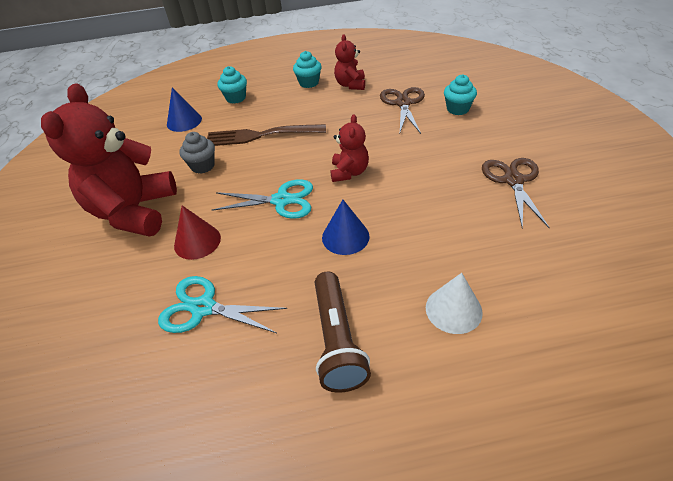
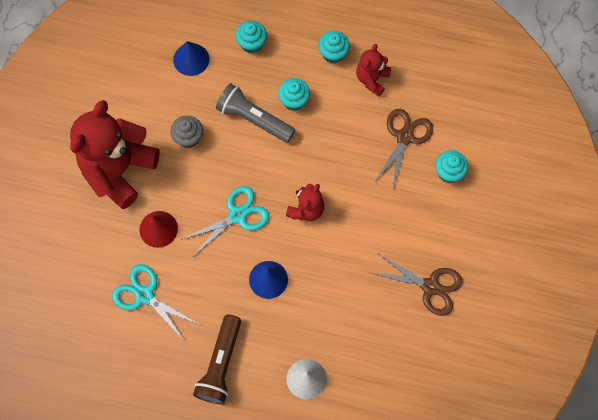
camera: 20 degrees right, 25 degrees up
brown fork [207,124,326,146] -> grey flashlight [216,83,295,143]
turquoise scissors [212,179,313,219] -> turquoise scissors turned 60 degrees counterclockwise [181,186,269,256]
brown scissors [482,158,550,228] -> brown scissors turned 90 degrees clockwise [371,254,463,316]
none -> turquoise cupcake [278,78,310,111]

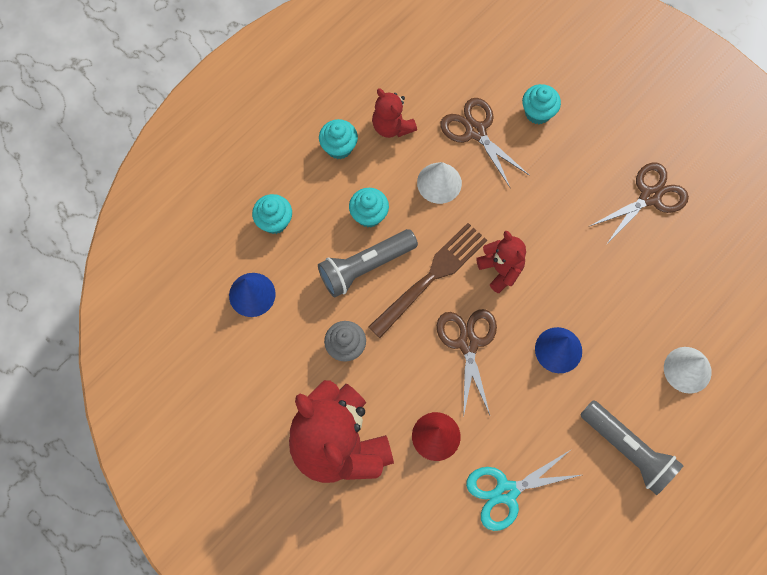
camera: 60 degrees left, 0 degrees up
turquoise scissors [181,186,269,256] -> brown scissors [437,309,497,418]
brown flashlight [193,314,241,404] -> grey flashlight [580,400,684,495]
none -> brown fork [368,223,487,338]
none -> white cone [417,162,462,204]

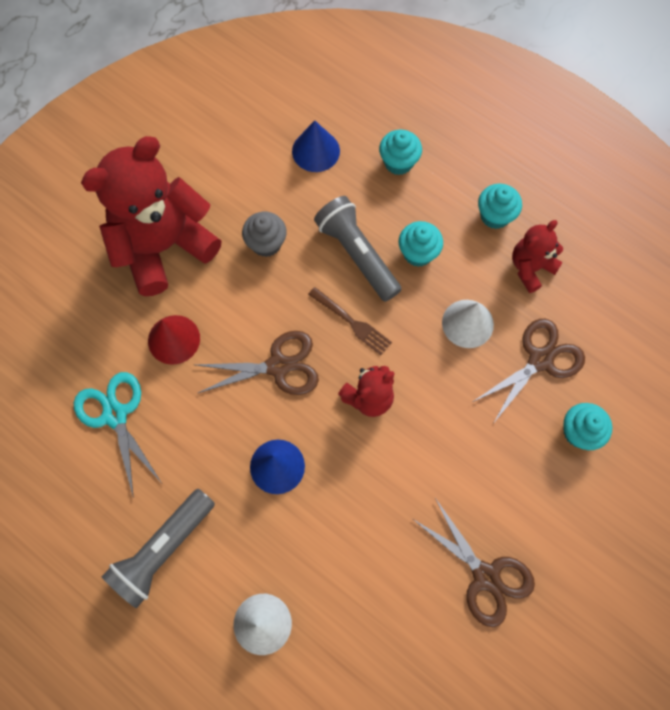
camera: 85 degrees right, 0 degrees up
brown fork [368,223,487,338] -> brown fork [308,287,392,355], size x0.58

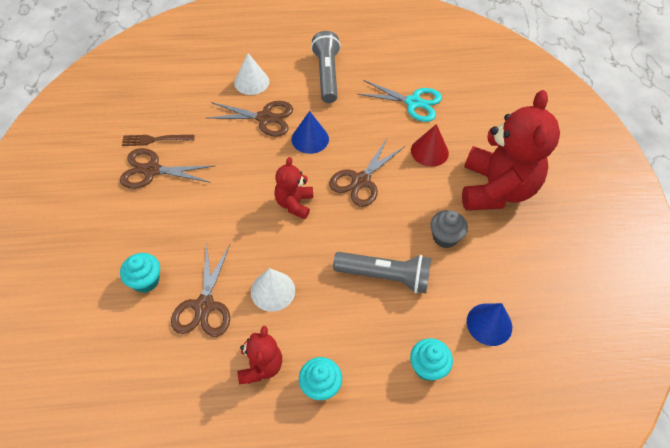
camera: 135 degrees right, 15 degrees down
brown fork [308,287,392,355] -> brown fork moved to [122,135,195,146]
turquoise cupcake [399,221,443,267] -> none
none -> brown scissors [207,101,293,137]

